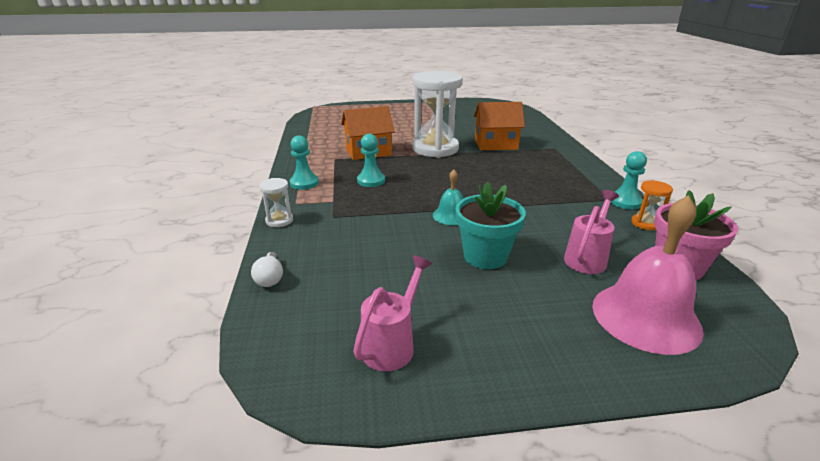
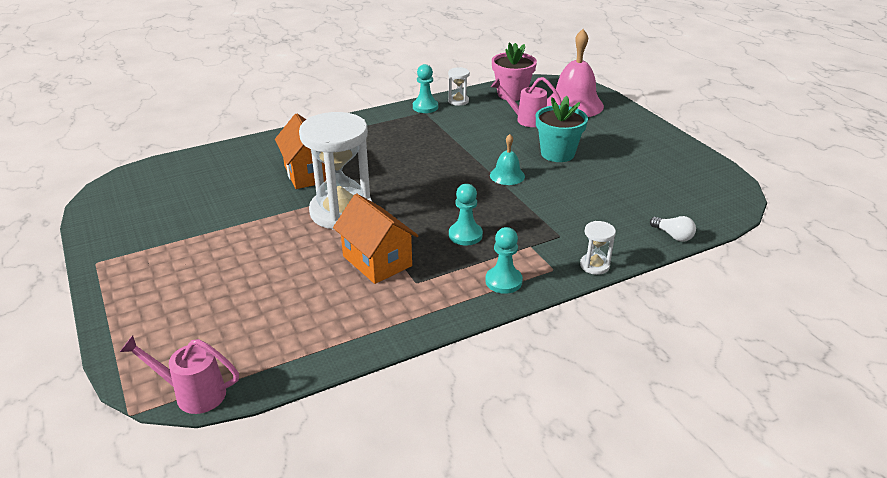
camera: 110 degrees left, 5 degrees up
white light bulb [251,252,283,287] -> white light bulb turned 75 degrees clockwise [650,216,696,242]
pink watering can [353,256,432,371] -> pink watering can moved to [120,335,239,414]
orange hourglass [631,180,673,230] -> white hourglass [448,67,470,106]

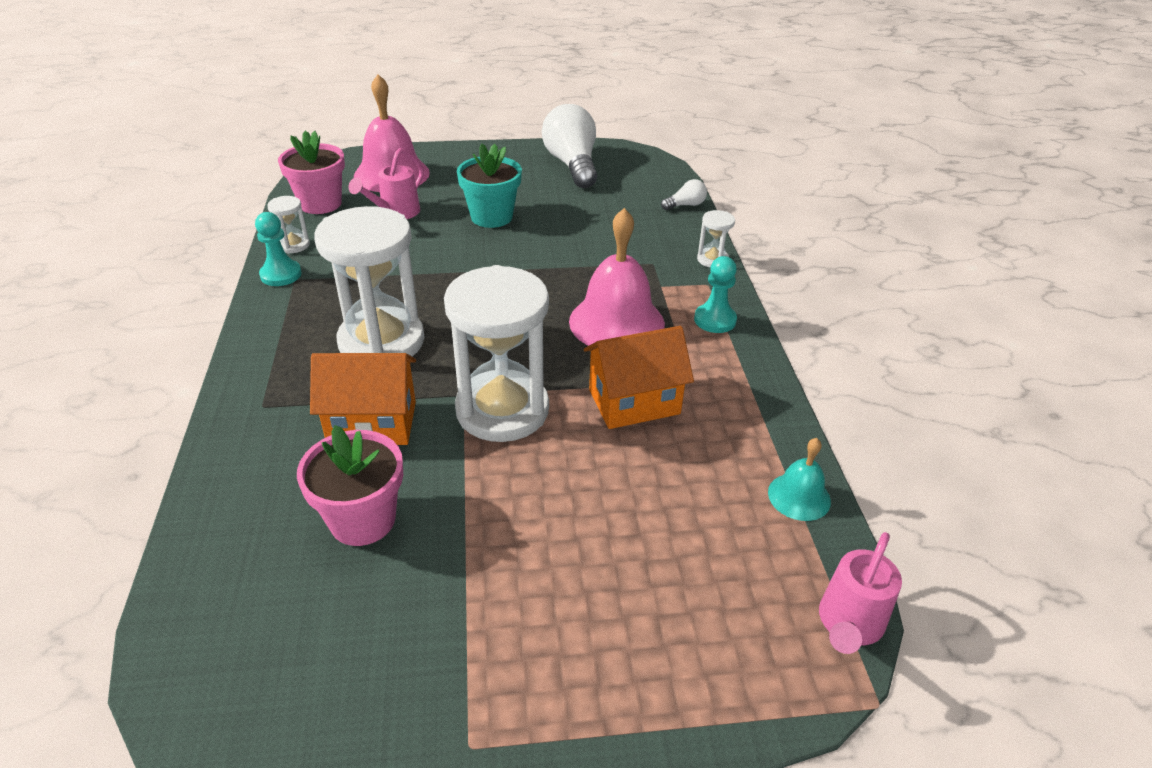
camera: 70 degrees left, 5 degrees up
turquoise pawn [449,184,483,246] -> pink bell [569,208,665,346]
turquoise bell [490,134,525,185] -> turquoise bell moved to [768,438,831,521]
none -> pink flower pot [297,425,403,546]
none -> white hourglass [314,206,424,356]
none -> white light bulb [542,104,597,188]

